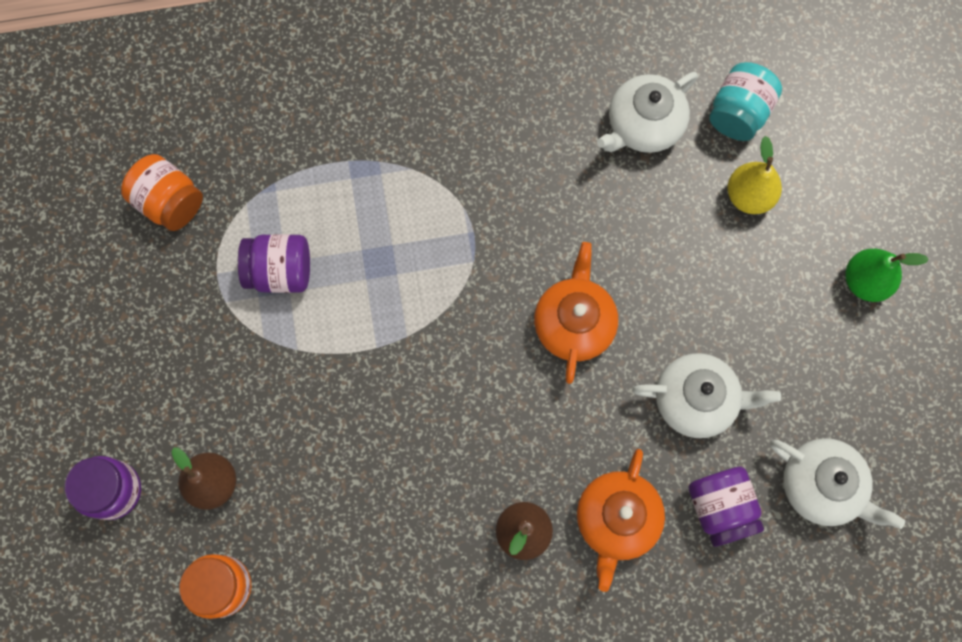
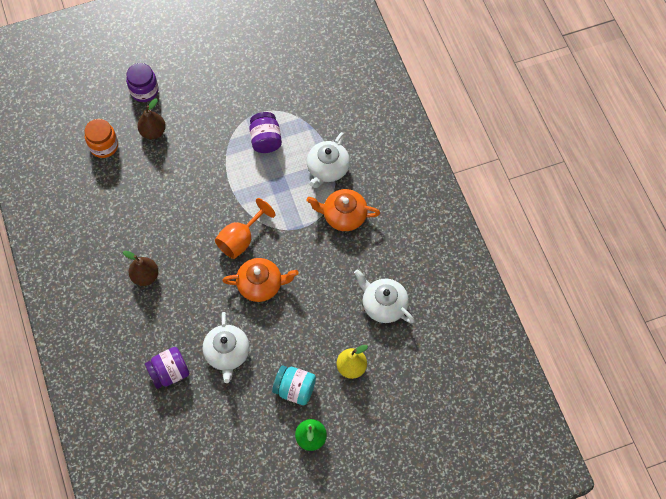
camera: 80 degrees right, 10 degrees down
orange jar [121,154,203,231] -> none
orange teapot [577,449,665,592] -> orange teapot moved to [306,189,380,231]
turquoise jar [709,62,782,141] -> turquoise jar moved to [272,365,316,405]
white teapot [770,438,905,529] -> white teapot moved to [307,132,350,188]
none -> orange goblet [215,198,276,259]

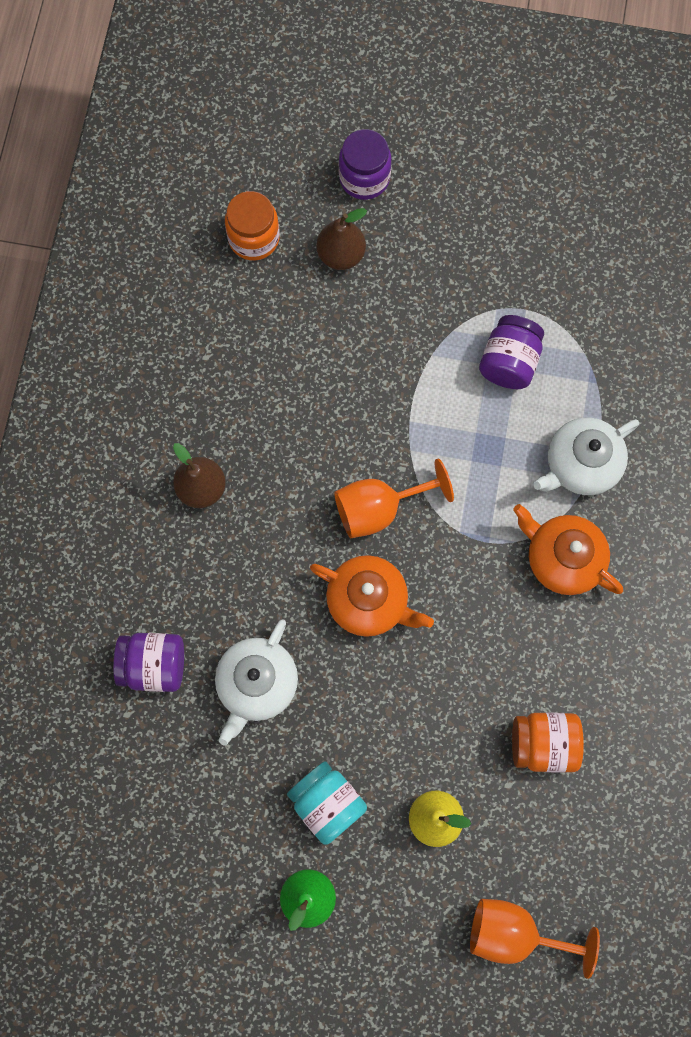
camera: 30 degrees right, 10 degrees up
white teapot [354,269,415,323] -> orange jar [512,712,584,773]
none -> orange goblet [470,899,600,979]

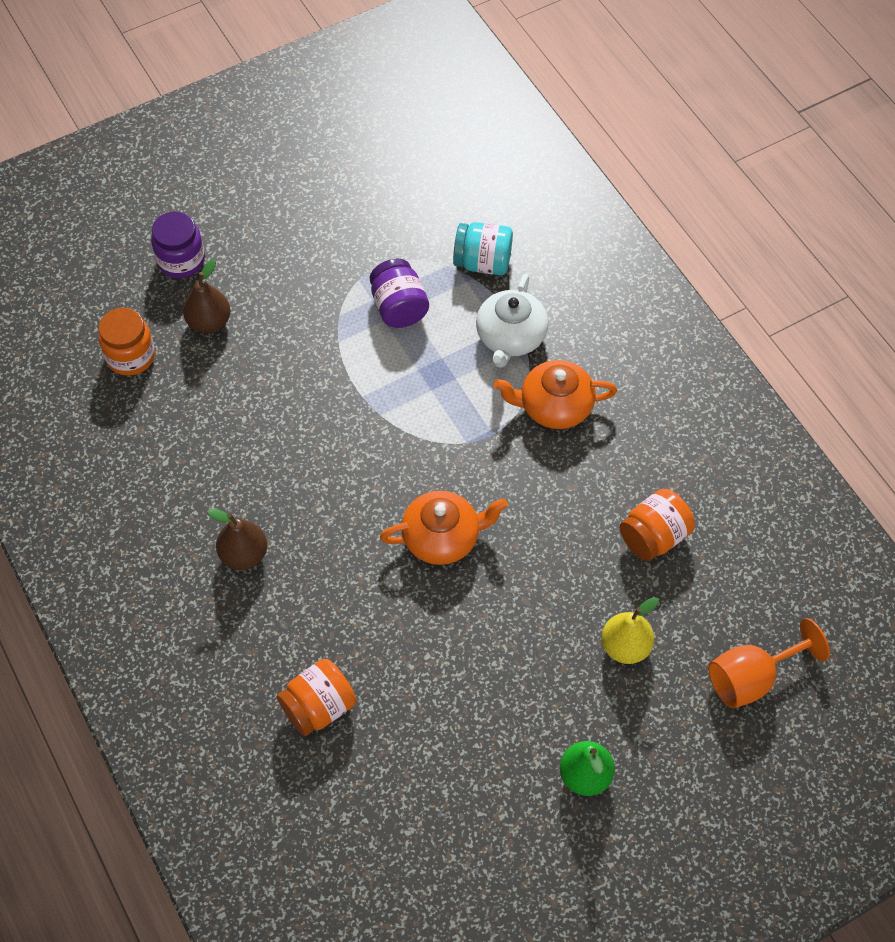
camera: 40 degrees left, 15 degrees down
purple jar [113,633,184,692] -> orange jar [277,659,356,736]
white teapot [215,619,298,745] -> none
turquoise jar [287,761,367,845] -> turquoise jar moved to [453,222,513,275]
orange goblet [334,459,454,538] -> none

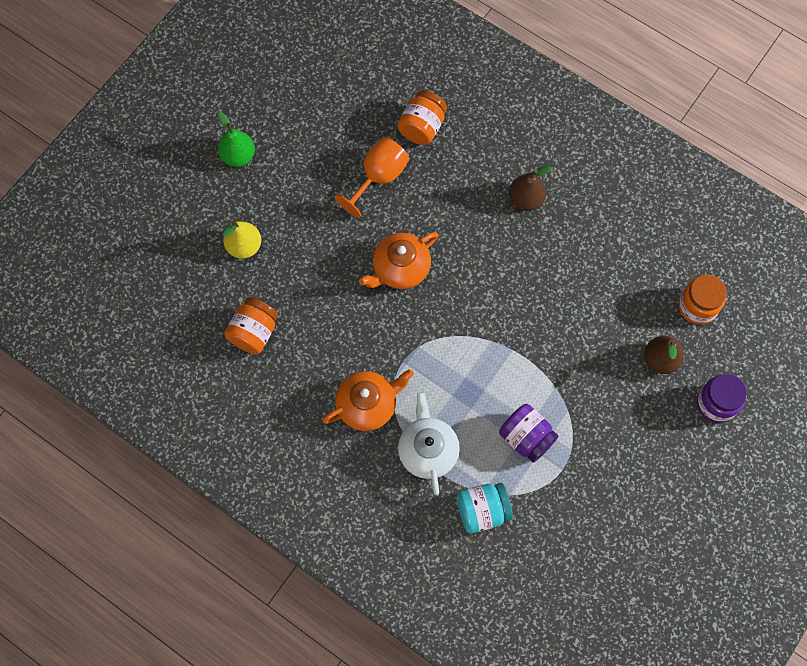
camera: 155 degrees right, 10 degrees up
orange goblet [708,618,830,708] -> orange goblet moved to [335,137,409,218]

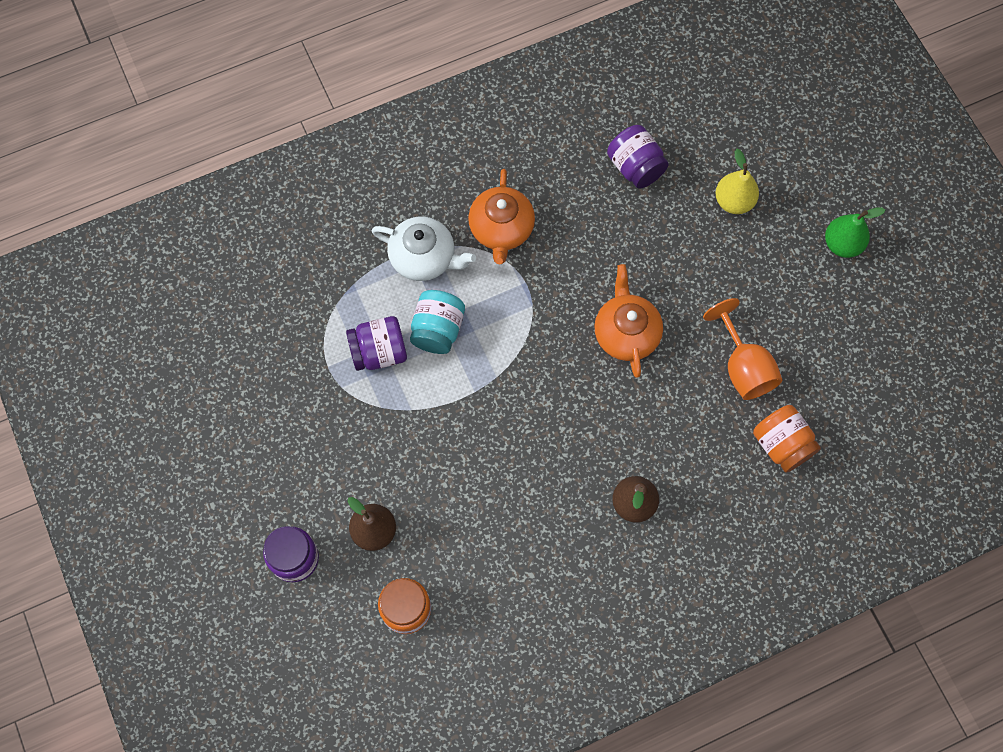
camera: 120 degrees right, 0 degrees up
orange jar [224,297,278,354] -> purple jar [607,125,669,189]
turquoise jar [457,483,513,534] -> turquoise jar moved to [410,290,465,354]

